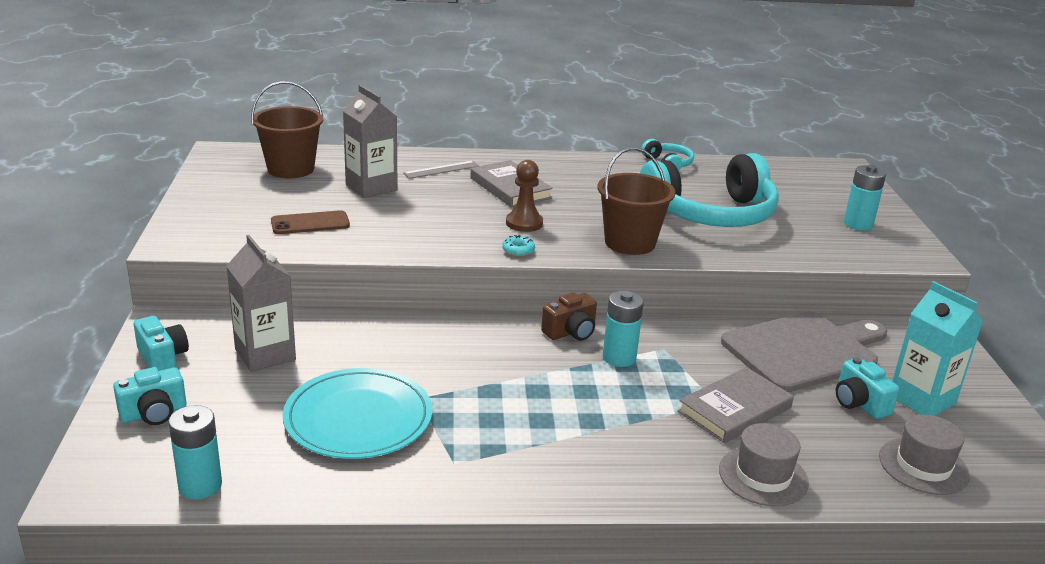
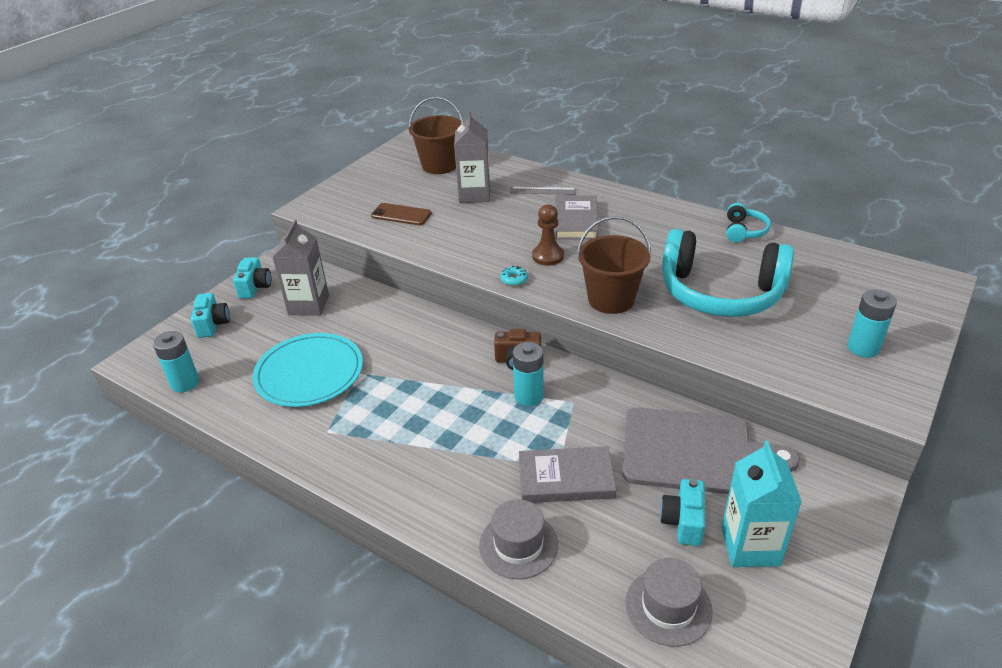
camera: 40 degrees right, 10 degrees up
turquoise camera [113,367,186,425] -> turquoise camera turned 105 degrees counterclockwise [191,293,230,338]

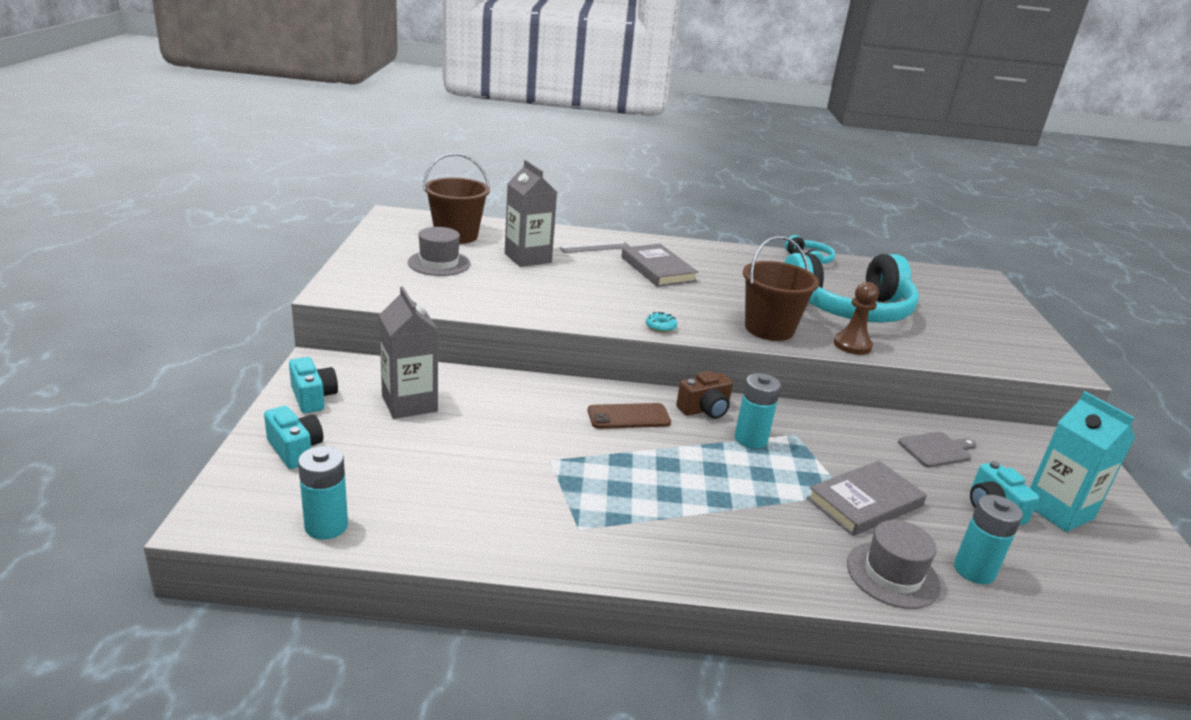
camera: 35 degrees left, 10 degrees down
turquoise plate [253,333,363,407] -> none
brown phone [371,203,432,225] -> brown phone moved to [588,403,671,429]
brown pawn [532,204,564,266] -> brown pawn moved to [833,282,879,355]
grey cutting board [622,407,800,494] -> grey cutting board [898,432,976,468], size x0.46
grey hat [625,558,713,647] -> grey hat moved to [408,227,470,276]
turquoise battery [847,290,897,358] -> turquoise battery moved to [954,495,1023,584]

